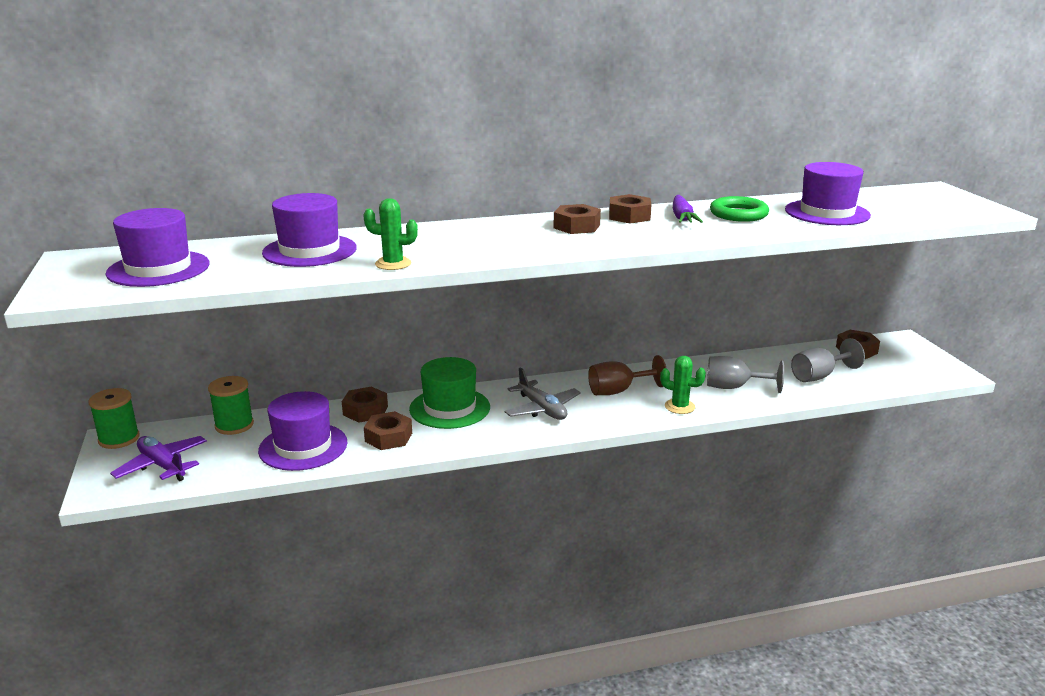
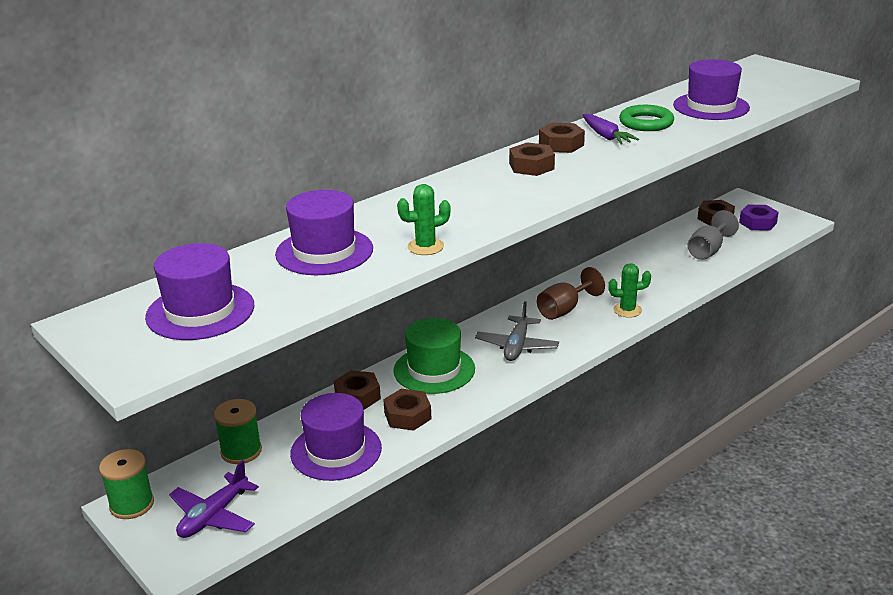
camera: 25 degrees left, 5 degrees up
purple plane [110,436,207,481] -> purple plane turned 75 degrees counterclockwise [169,460,259,538]
grey plane [505,367,581,420] -> grey plane turned 75 degrees clockwise [475,301,559,361]
grey goblet [707,356,784,393] -> none
none -> purple nut [739,205,779,231]

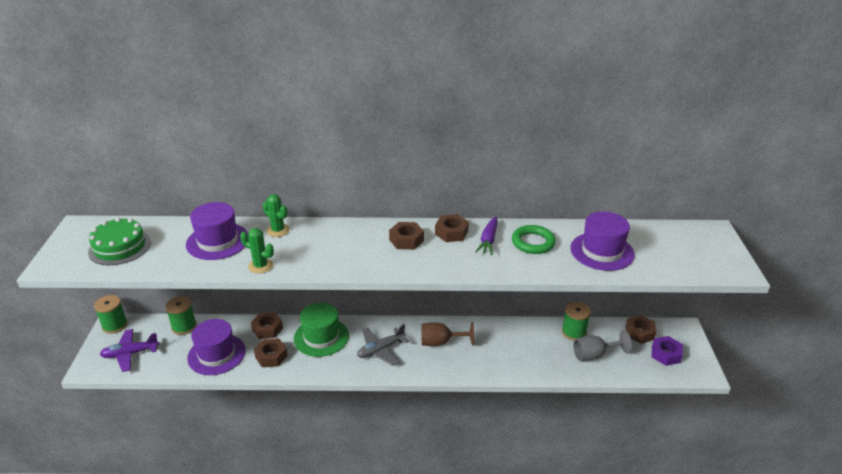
camera: 40 degrees right, 5 degrees up
purple hat [145,243,254,340] -> green cake [88,217,151,265]
green cactus [608,263,651,318] -> green cactus moved to [263,194,290,237]
none -> green spool [562,302,591,341]

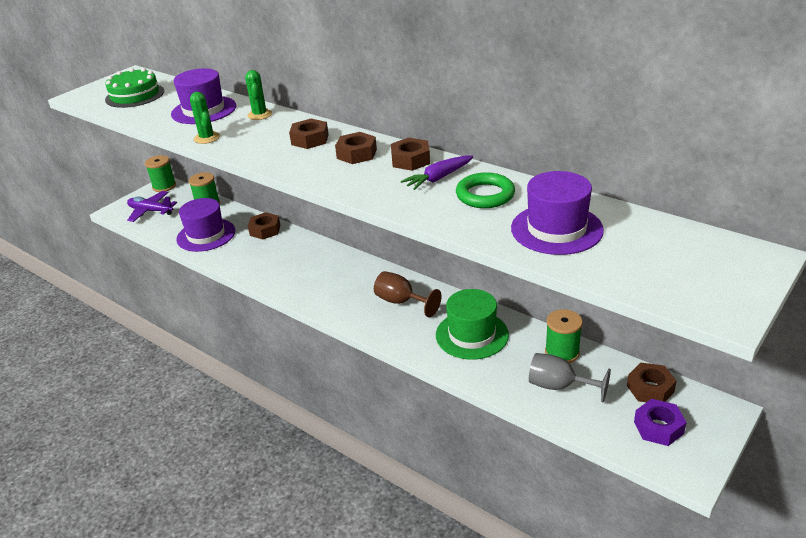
camera: 40 degrees right, 0 degrees up
brown nut [254,339,288,367] -> brown nut moved to [289,119,329,149]
green hat [294,303,349,357] -> green hat moved to [436,289,509,360]
grey plane [357,324,409,366] -> none

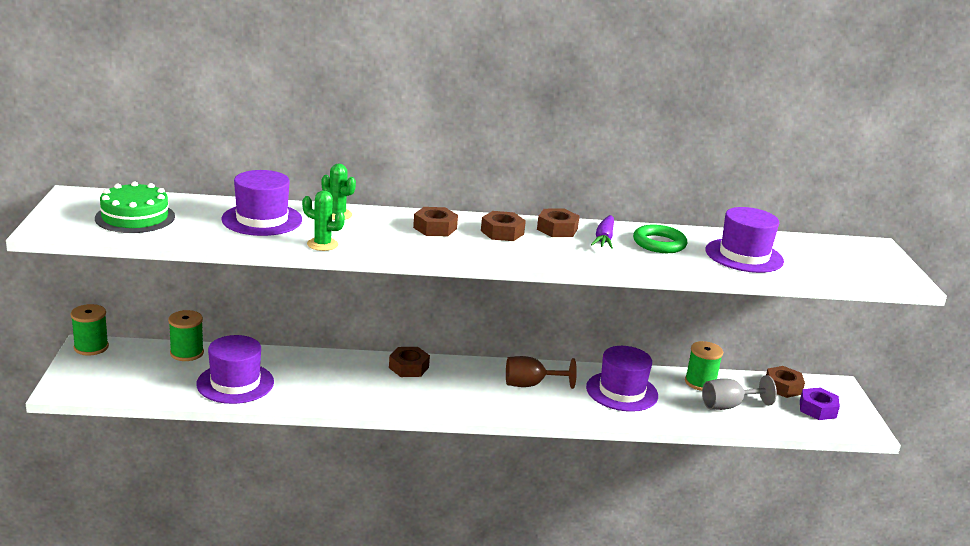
camera: 45 degrees left, 10 degrees down
purple plane [127,191,177,222] -> none
brown nut [248,212,280,240] -> brown nut moved to [389,347,430,377]
green hat [436,289,509,360] -> purple hat [586,346,658,412]

